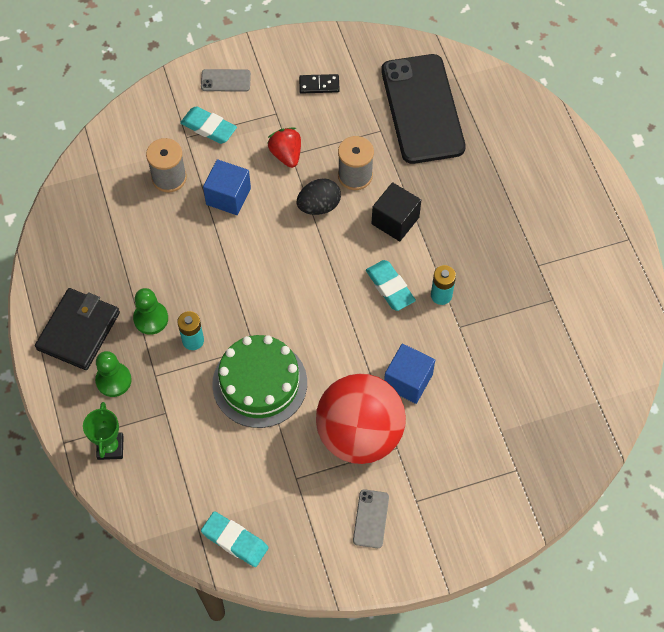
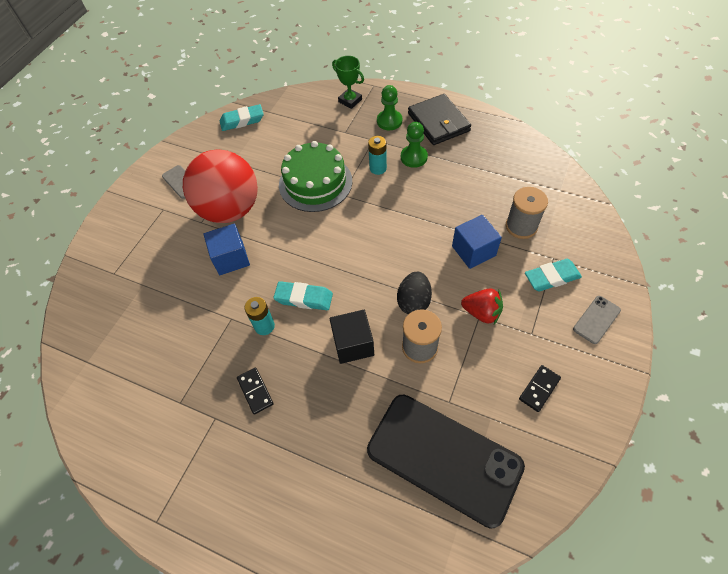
camera: 135 degrees right, 5 degrees down
none -> black domino [237,368,274,415]

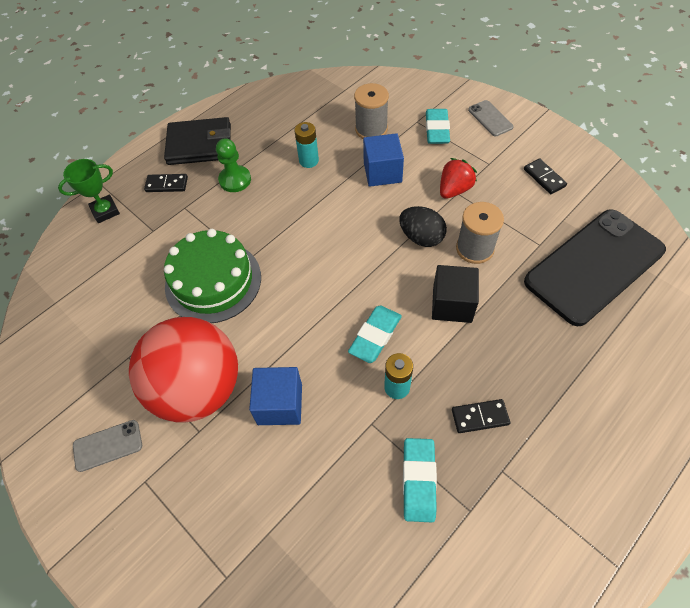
camera: 70 degrees left, 0 degrees up
turquoise eraser [220,104,264,131] -> turquoise eraser moved to [403,438,437,522]
turquoise battery [368,136,387,175] -> turquoise battery moved to [294,122,319,168]
green pawn [377,85,402,130] -> black domino [144,174,188,192]

